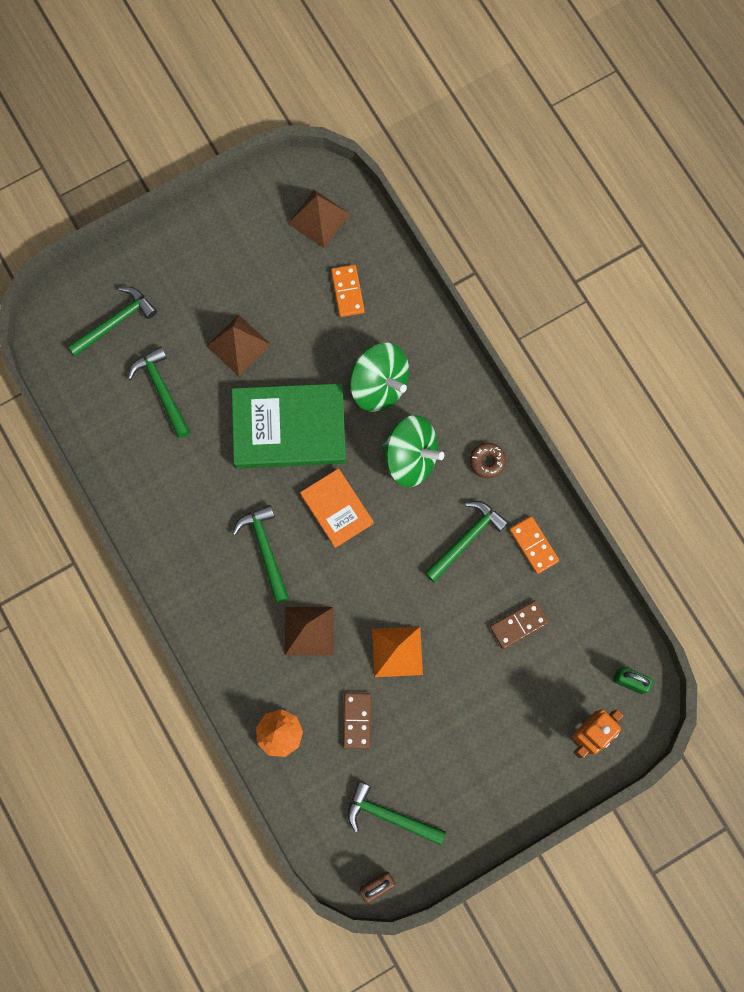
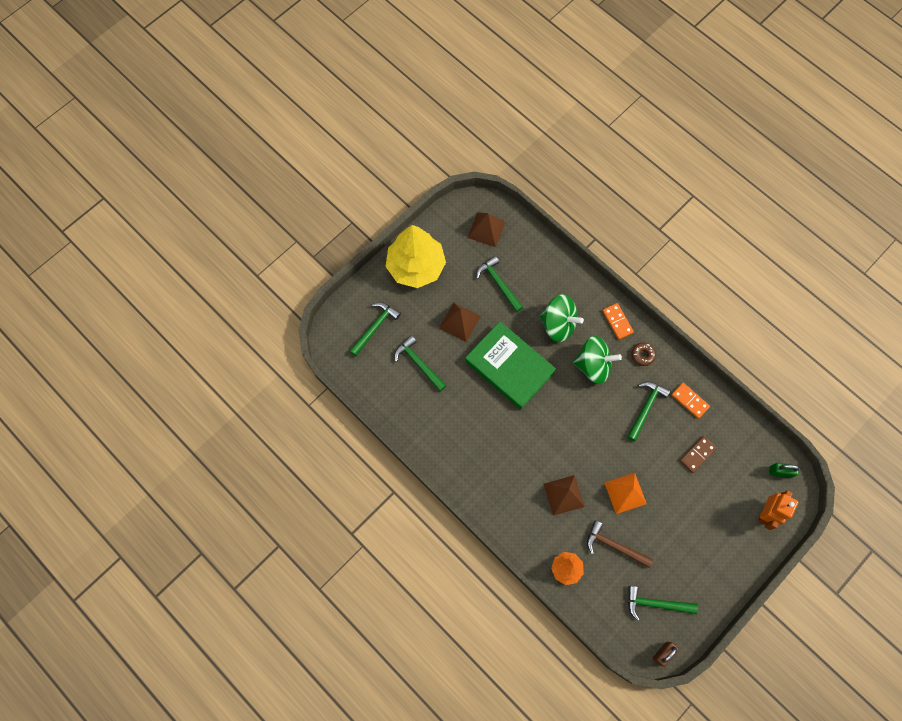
camera: 15 degrees left, 5 degrees down
green book [232,383,346,469] -> green book turned 60 degrees clockwise [465,321,556,409]
green hammer [232,505,289,603] -> green hammer moved to [476,256,523,312]
orange book [300,469,373,548] -> none
orange domino [331,265,365,317] -> orange domino moved to [602,303,634,339]
brown domino [343,693,372,749] -> brown hammer [587,521,653,568]
none -> yellow tree [386,225,446,288]

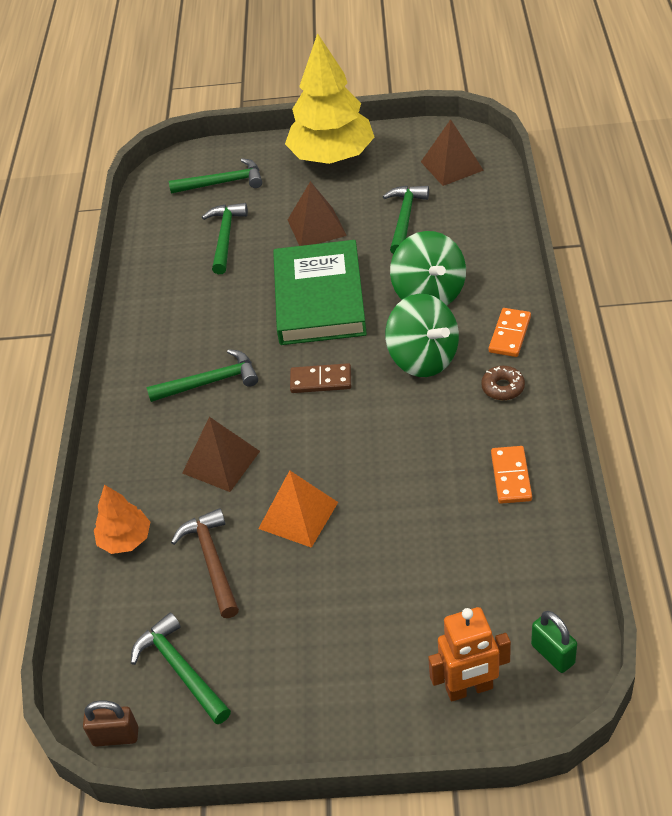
camera: 50 degrees right, 25 degrees down
green hammer [627,381,670,442] -> green hammer moved to [147,349,258,402]
brown domino [680,436,717,473] -> brown domino moved to [290,363,351,393]

